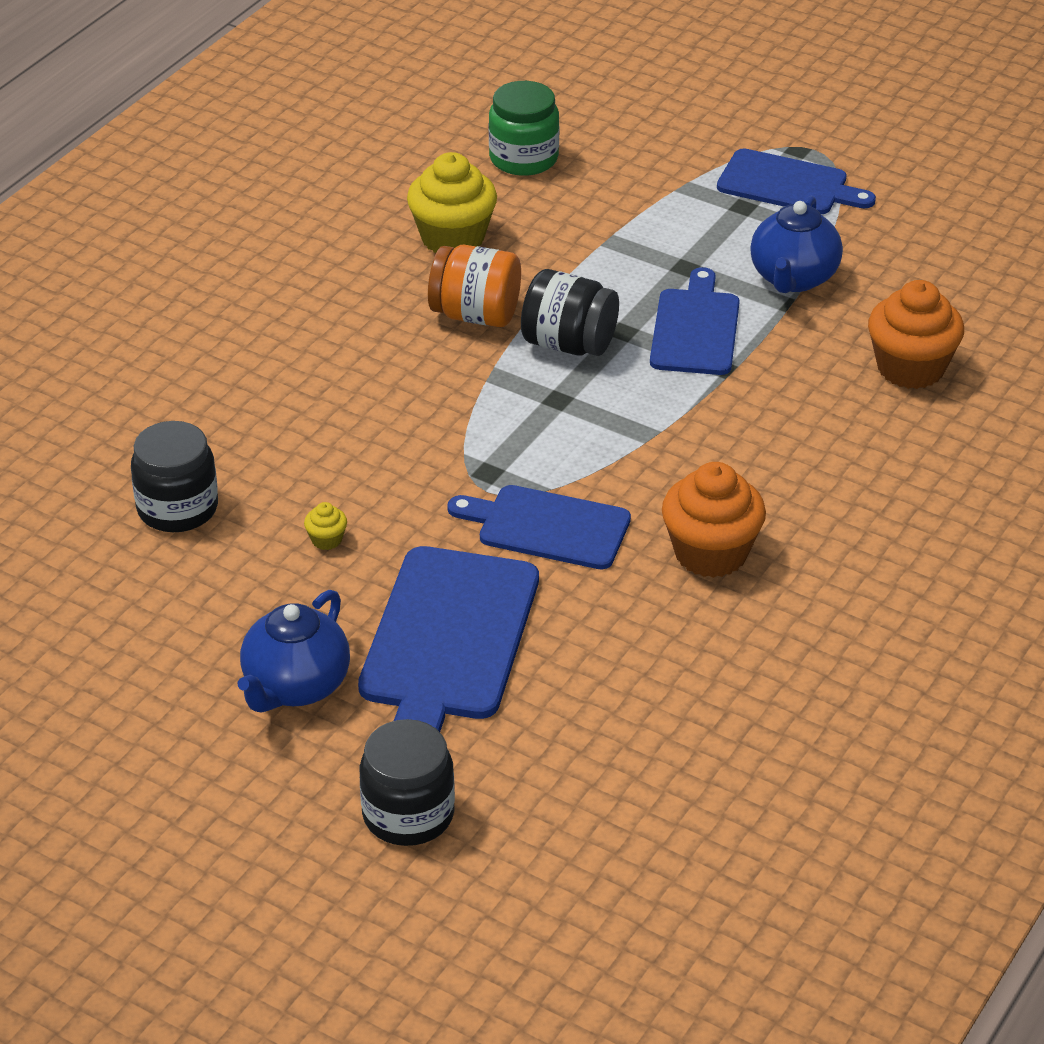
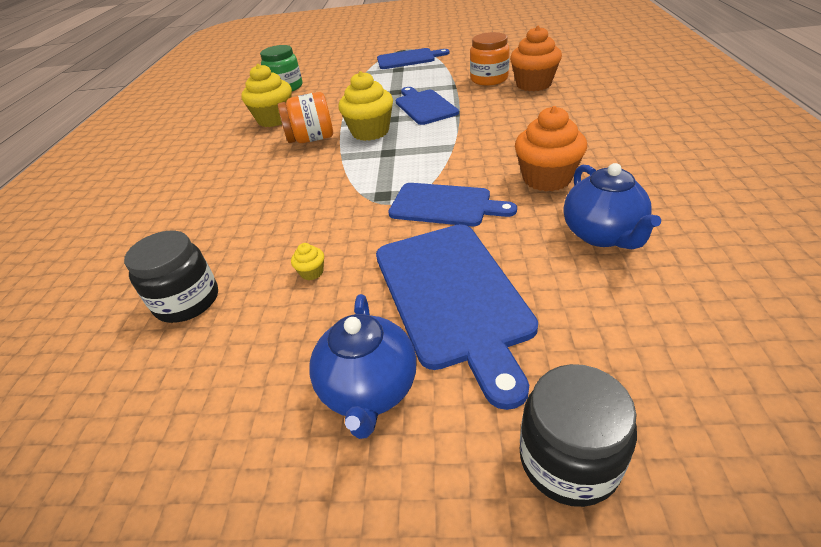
camera: 25 degrees left, 0 degrees up
blue cutting board [447,485,631,569] -> blue cutting board turned 150 degrees counterclockwise [388,183,517,226]
black jar [521,269,619,356] -> yellow cupcake [338,71,393,141]
blue teapot [750,196,843,293] -> blue teapot moved to [563,163,661,249]
none -> orange jar [470,32,510,85]

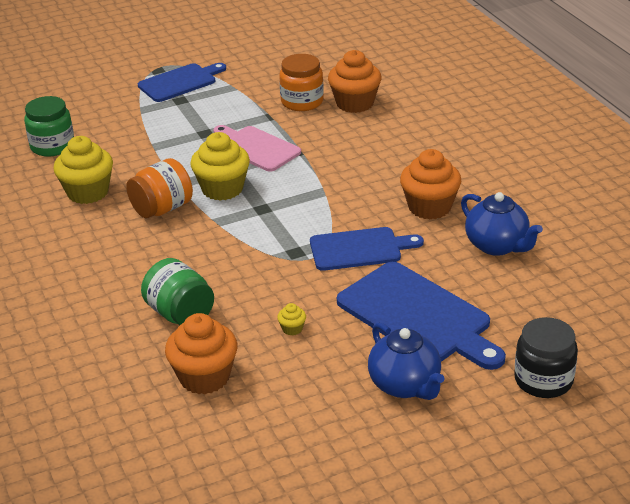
camera: 30 degrees left, 5 degrees down
black jar [124,231,218,323] -> orange cupcake [165,313,237,394]
blue cutting board [396,87,459,125] -> pink cutting board [213,125,301,172]
none -> green jar [141,258,214,325]

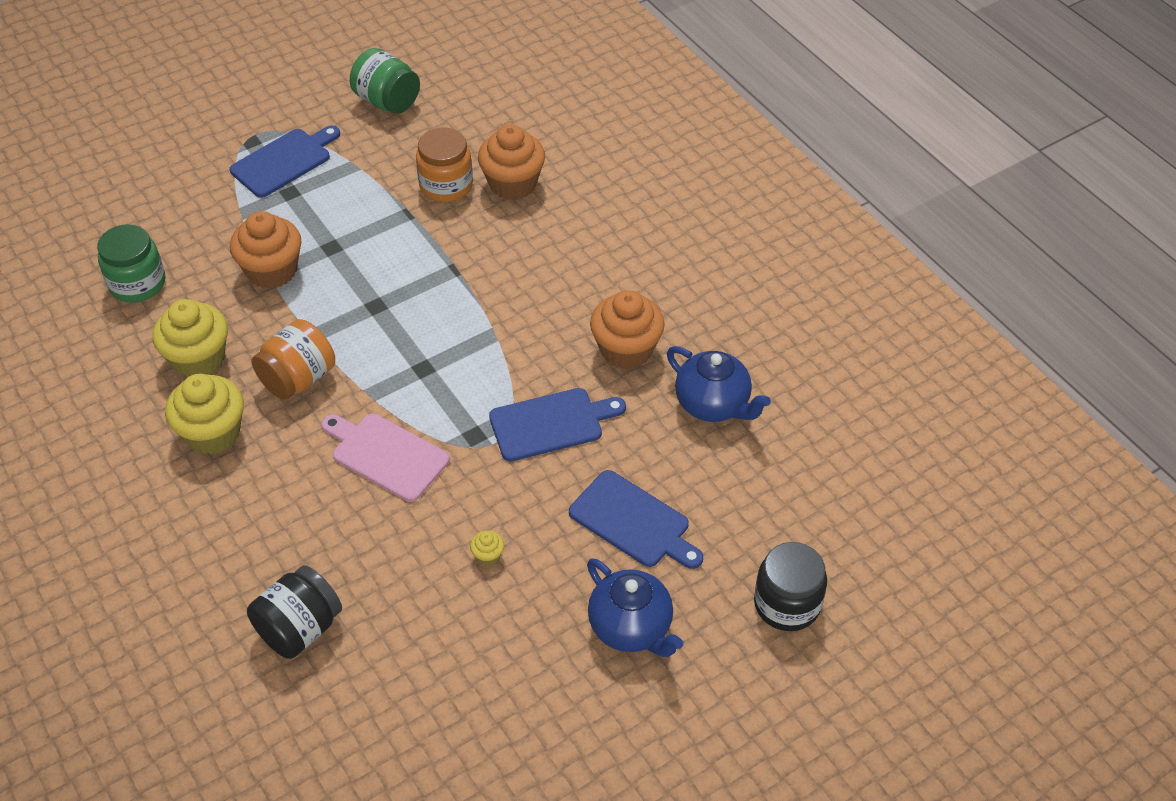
camera: 10 degrees left, 15 degrees up
green jar [141,258,214,325] -> green jar moved to [350,48,420,114]
orange cupcake [165,313,237,394] -> orange cupcake moved to [230,211,302,289]
yellow cupcake [190,132,250,201] -> yellow cupcake moved to [165,374,244,455]
pink cutting board [213,125,301,172] -> pink cutting board moved to [321,414,450,502]
blue cutting board [337,262,506,370] -> blue cutting board [569,470,703,569], size x0.65
none -> black jar [247,565,342,659]

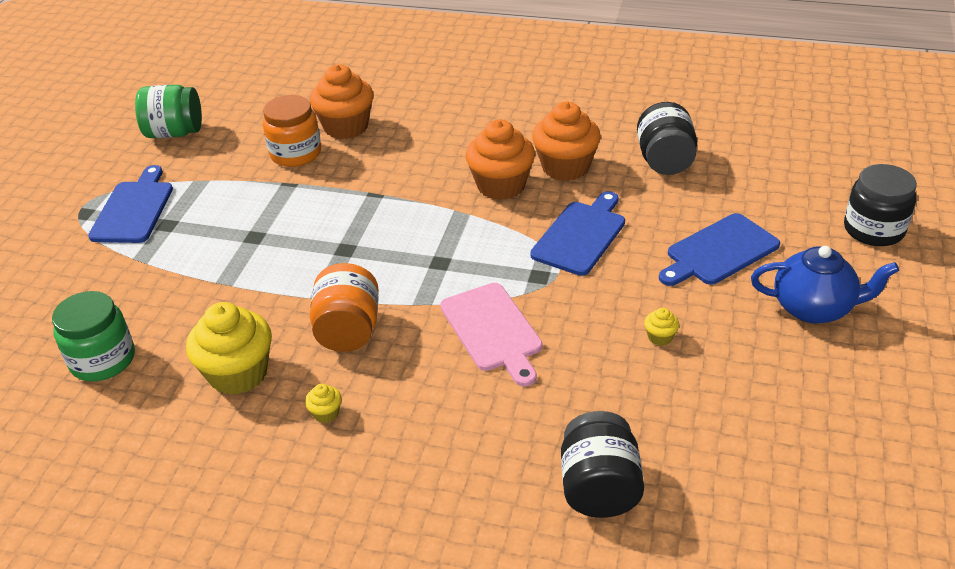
camera: 40 degrees left, 10 degrees down
yellow cupcake [165,374,244,455] -> yellow cupcake [305,384,342,423], size x0.42
orange cupcake [230,211,302,289] -> orange cupcake moved to [466,120,535,200]
pink cutting board [321,414,450,502] -> pink cutting board turned 105 degrees counterclockwise [440,283,543,387]
blue cutting board [569,470,703,569] -> blue cutting board turned 150 degrees clockwise [659,213,780,286]
blue teapot [667,346,771,422] -> black jar [637,102,697,175]

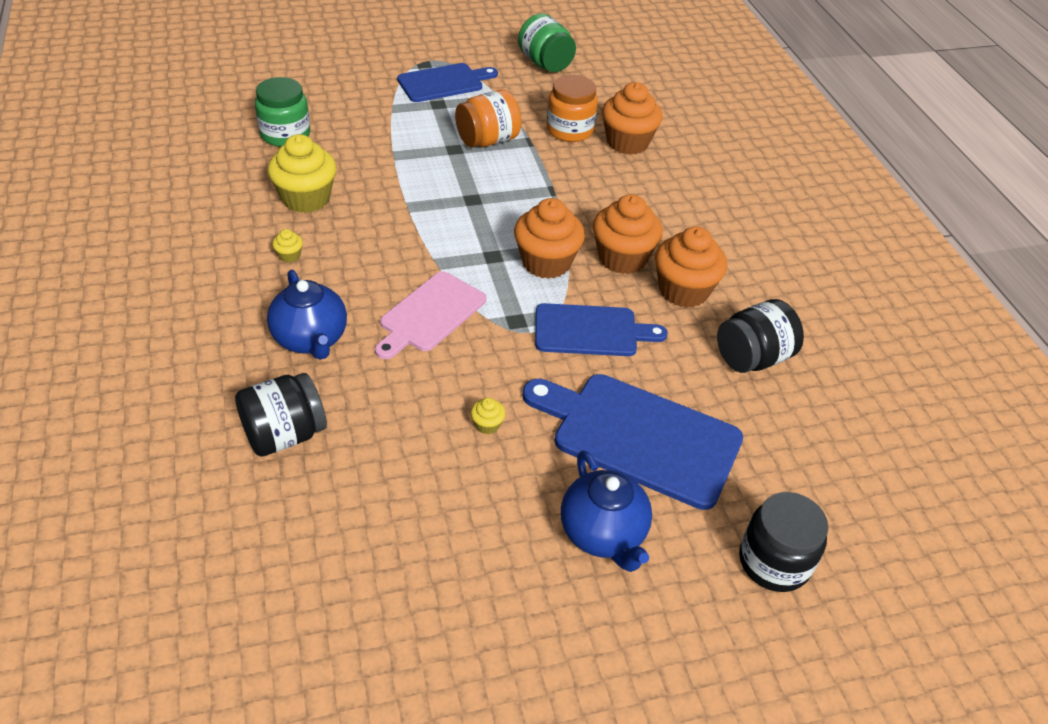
camera: 55 degrees right, 5 degrees up
orange jar [310,263,379,352] -> orange jar moved to [455,90,521,147]
blue cutting board [659,213,780,286] -> blue cutting board [522,374,743,510], size x1.53
none -> blue teapot [267,270,347,360]
none -> orange cupcake [514,198,585,279]

